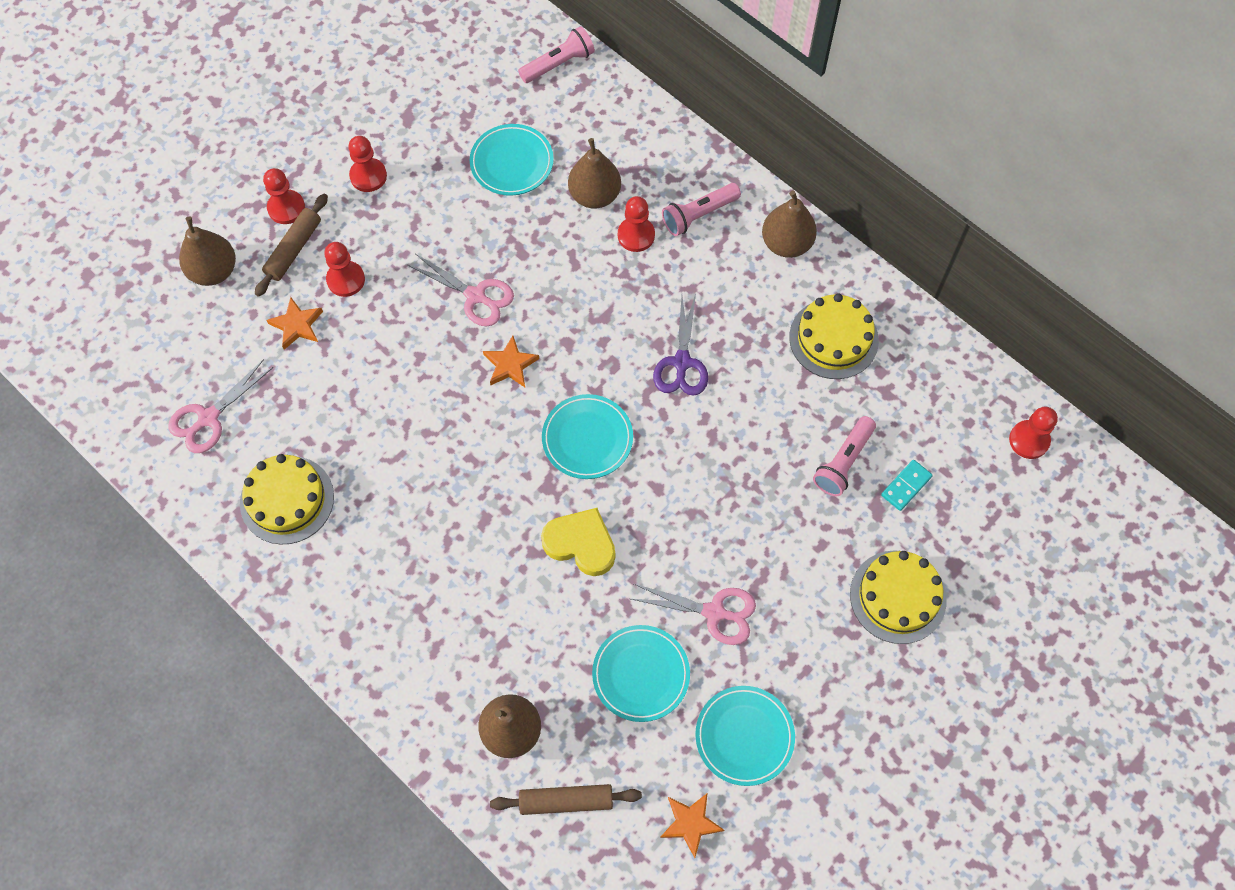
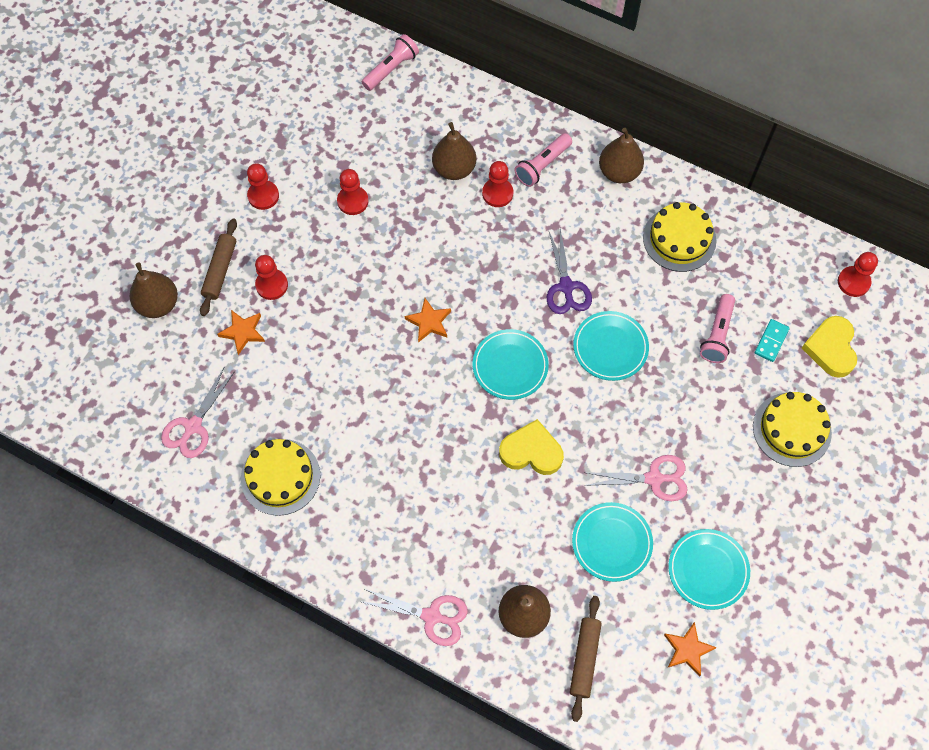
camera: 15 degrees left, 0 degrees up
red pawn [263,168,305,224] -> red pawn moved to [337,169,369,215]
pink scissors [408,254,514,326] -> pink scissors moved to [362,589,468,646]
turquoise plate [470,124,554,196] -> turquoise plate moved to [573,311,649,381]
brown rolling pin [490,784,642,815] -> brown rolling pin turned 60 degrees counterclockwise [570,596,602,722]
none -> yellow heart [802,316,857,378]

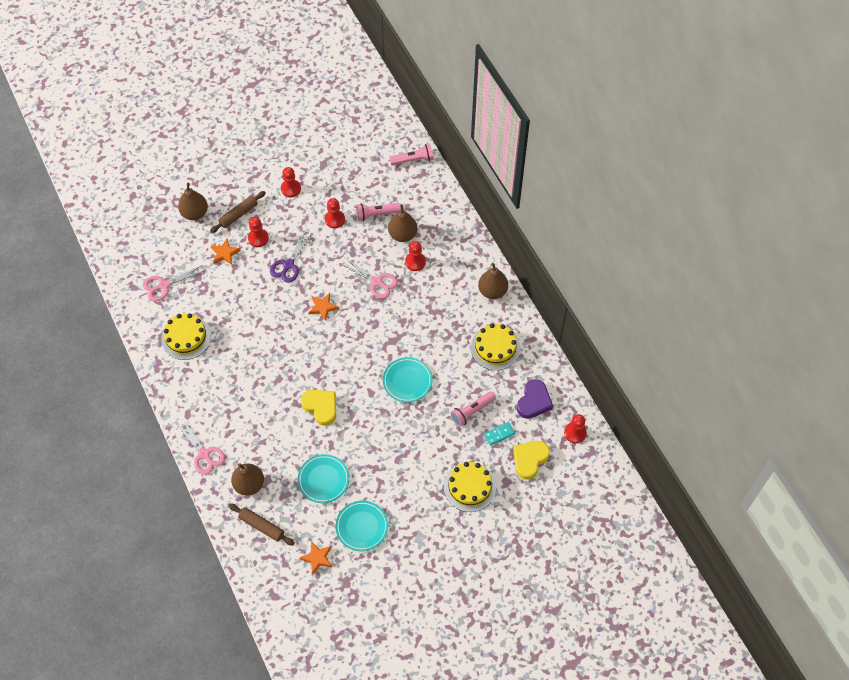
camera: 35 degrees right, 5 degrees down
turquoise plate [473,329,549,400] -> none
pink flashlight [514,133,572,187] -> pink flashlight moved to [356,203,401,221]
purple scissors [547,229,592,314] -> purple scissors moved to [270,232,312,283]
brown rolling pin [570,596,602,722] -> brown rolling pin turned 75 degrees clockwise [228,504,295,546]
pink scissors [584,455,687,501] -> pink scissors moved to [341,258,398,299]
none -> purple heart [517,379,553,419]

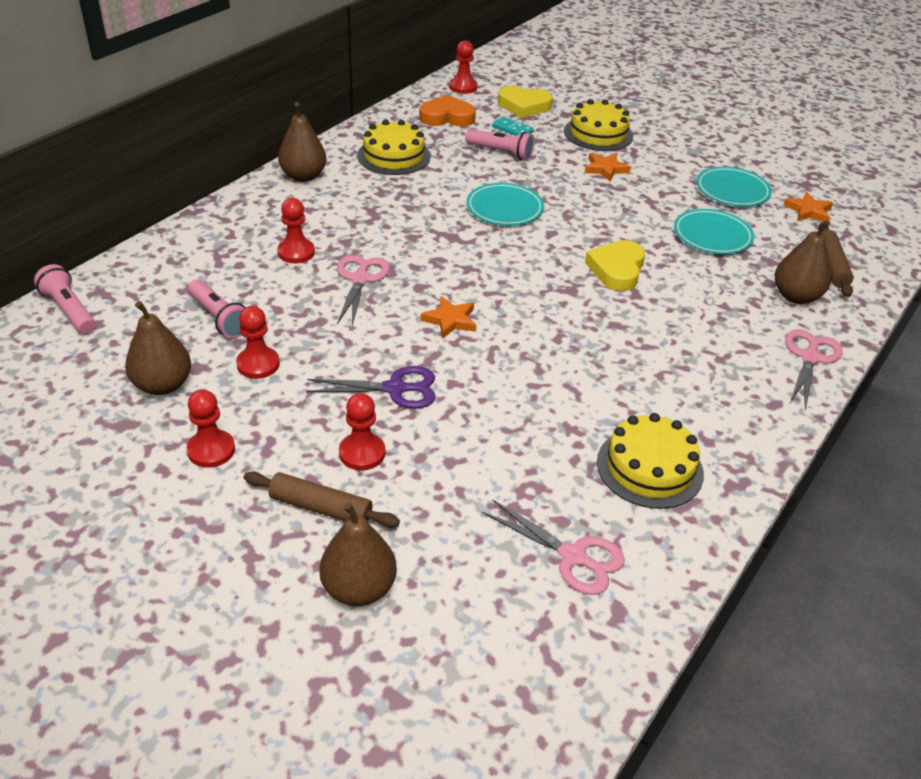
camera: 120 degrees left, 20 degrees down
orange star [211,239,241,265] -> orange star moved to [585,153,631,181]
brown pear [388,204,417,242] -> brown pear moved to [125,301,191,395]
purple heart [517,379,553,419] -> orange heart [419,94,476,126]

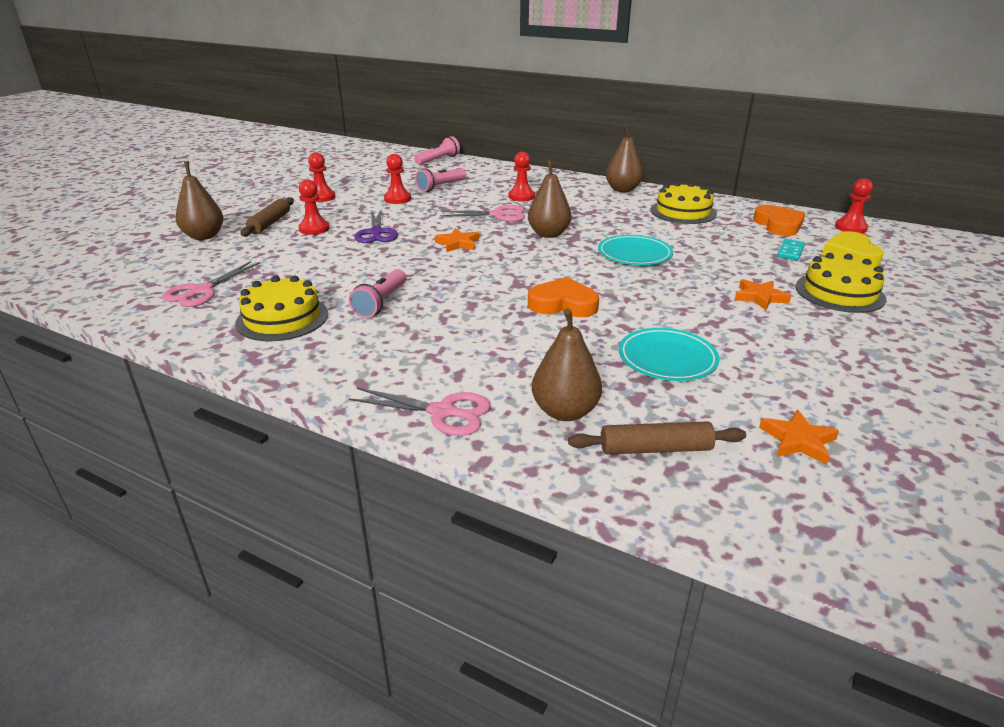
camera: 85 degrees right, 10 degrees down
brown pear [125,301,191,395] -> brown pear moved to [528,159,571,238]
pink flashlight [465,129,534,160] -> pink flashlight moved to [349,269,406,318]
yellow heart [585,240,645,291] -> orange heart [528,277,599,317]
turquoise plate [696,167,772,206] -> none

